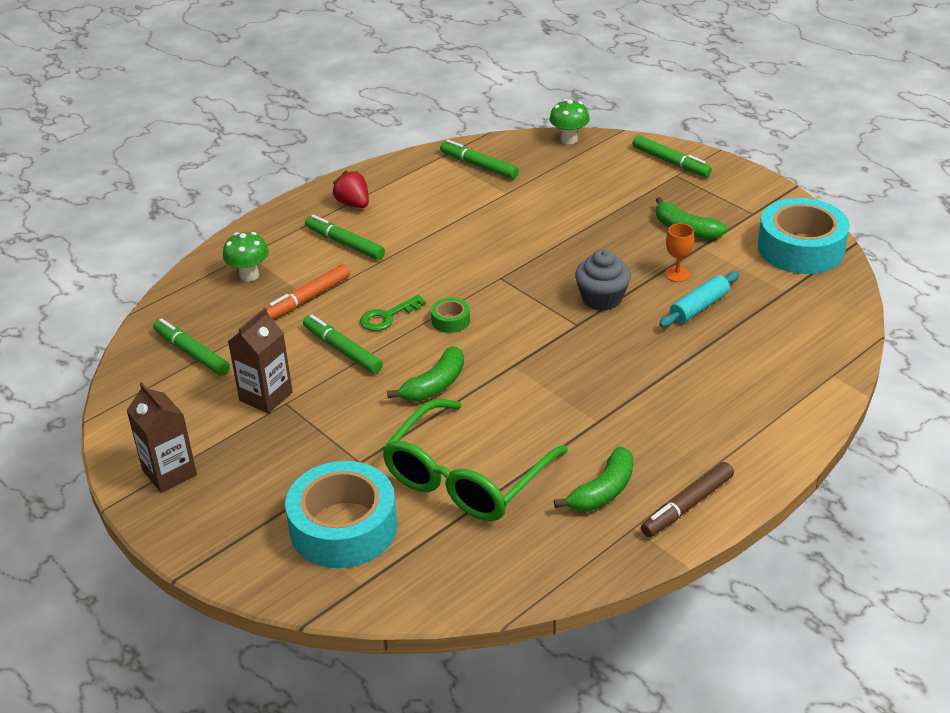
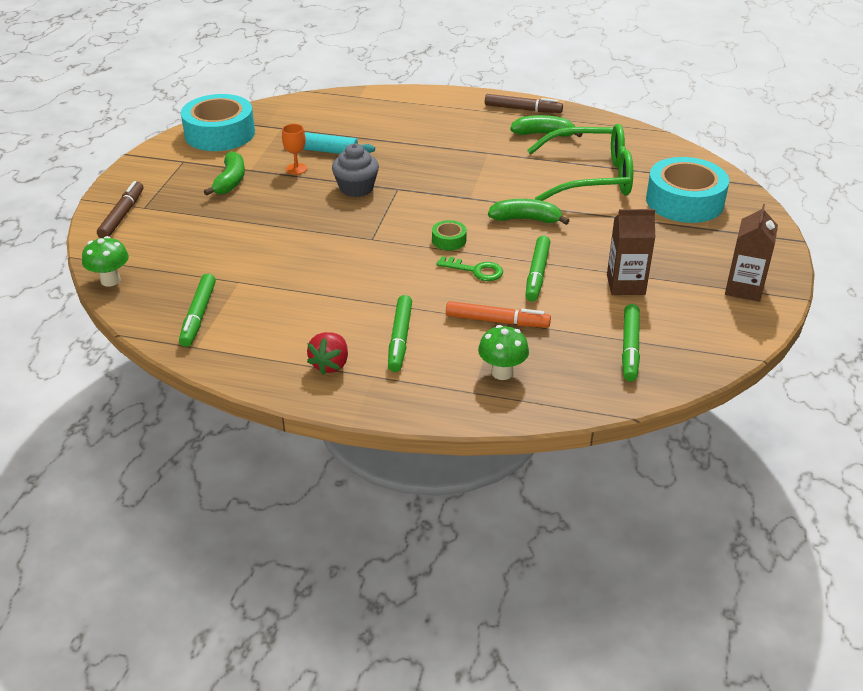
camera: 125 degrees left, 0 degrees up
green marker [632,135,712,177] -> brown marker [97,181,143,238]

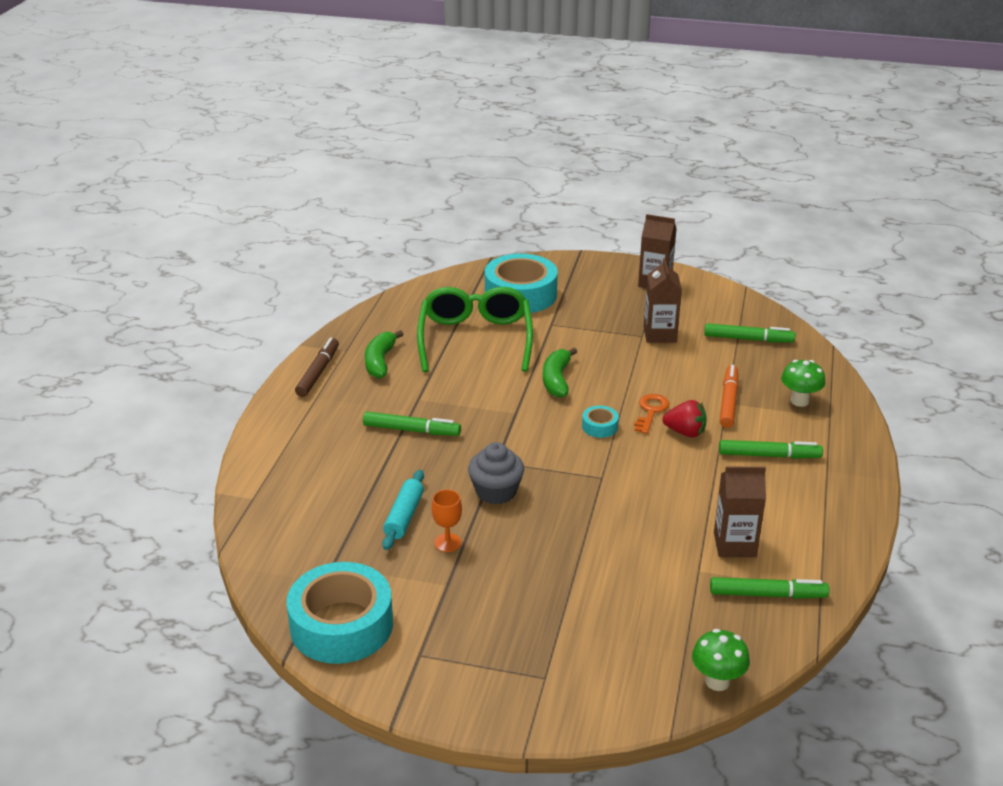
camera: 90 degrees left, 5 degrees down
brown marker [97,181,143,238] -> none
green banana [204,151,245,196] -> none
red strawberry [307,332,348,375] -> red strawberry moved to [662,400,707,438]
green tape [432,220,467,250] -> turquoise tape [582,406,619,438]
green key [436,256,503,281] -> orange key [634,394,669,434]
green marker [526,236,550,301] -> green marker moved to [363,412,461,436]
none -> brown carton [714,467,766,557]

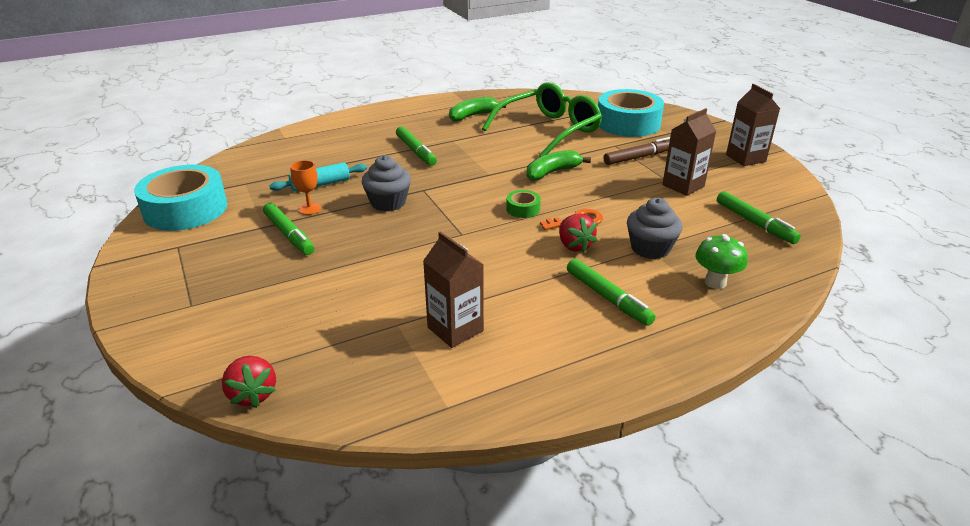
camera: 50 degrees right, 0 degrees up
brown marker [295,338,339,397] -> brown marker moved to [603,137,670,165]
turquoise tape [582,406,619,438] -> green tape [506,190,541,218]
green mushroom [692,629,750,691] -> red strawberry [222,356,276,408]
green marker [710,577,829,599] -> green marker moved to [263,203,314,255]
orange marker [720,365,739,428] -> grey cupcake [627,198,683,259]

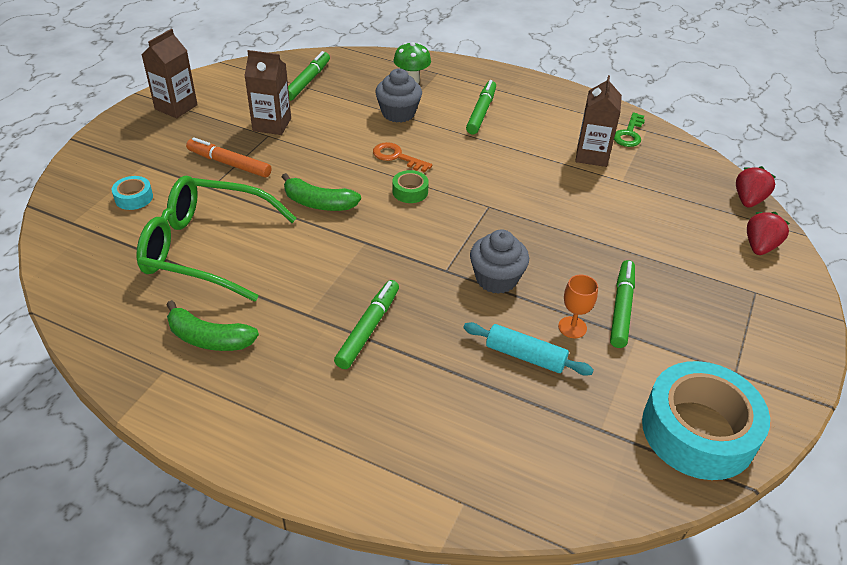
camera: 130 degrees left, 10 degrees up
red strawberry [559,214,597,253] -> red strawberry moved to [747,212,790,255]
turquoise tape [598,89,664,137] -> turquoise tape [112,176,153,210], size x0.43
brown marker [603,137,670,165] -> orange marker [186,137,272,177]
none -> green key [614,112,645,147]

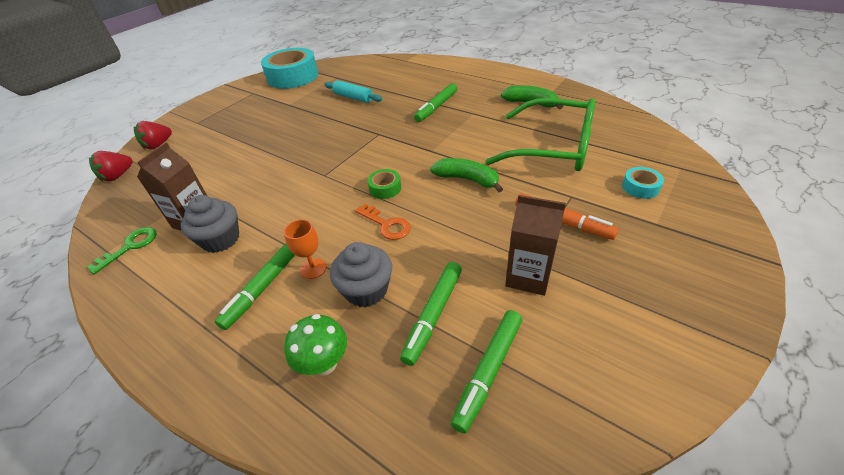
camera: 165 degrees left, 0 degrees up
brown carton [142,29,198,118] -> none
grey cupcake [470,229,529,294] -> grey cupcake moved to [181,195,239,253]
orange goblet [558,275,598,338] -> orange goblet moved to [284,219,327,279]
green marker [610,260,635,348] -> green marker moved to [400,262,462,366]

